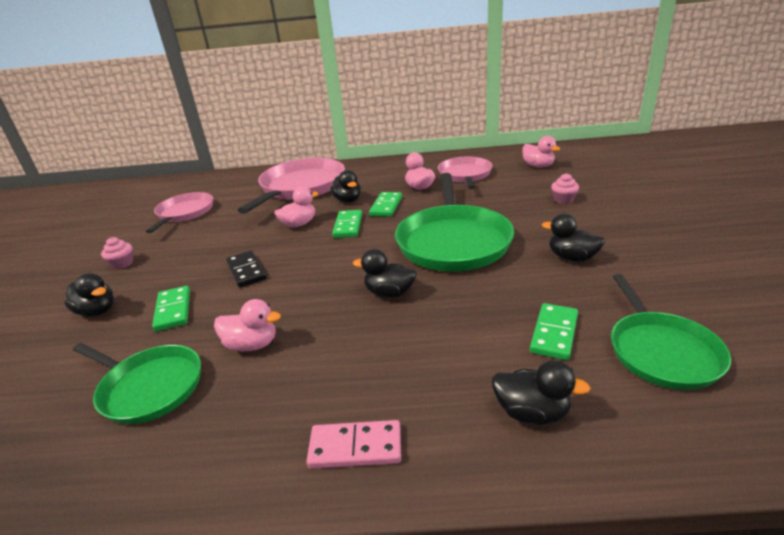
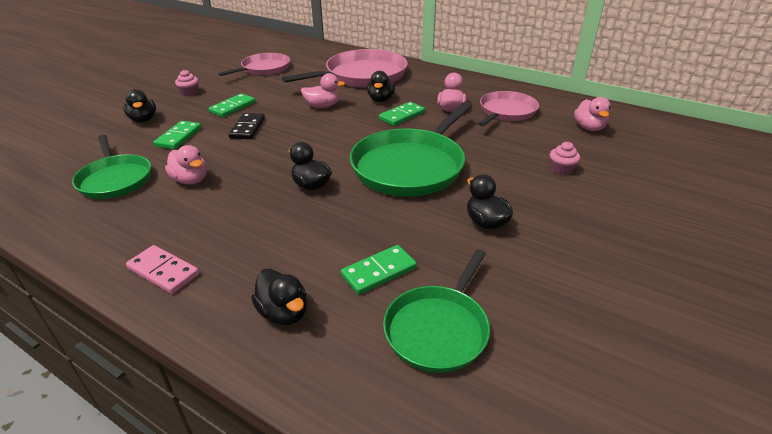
camera: 30 degrees right, 5 degrees up
green domino [332,210,362,238] -> green domino moved to [208,93,256,117]

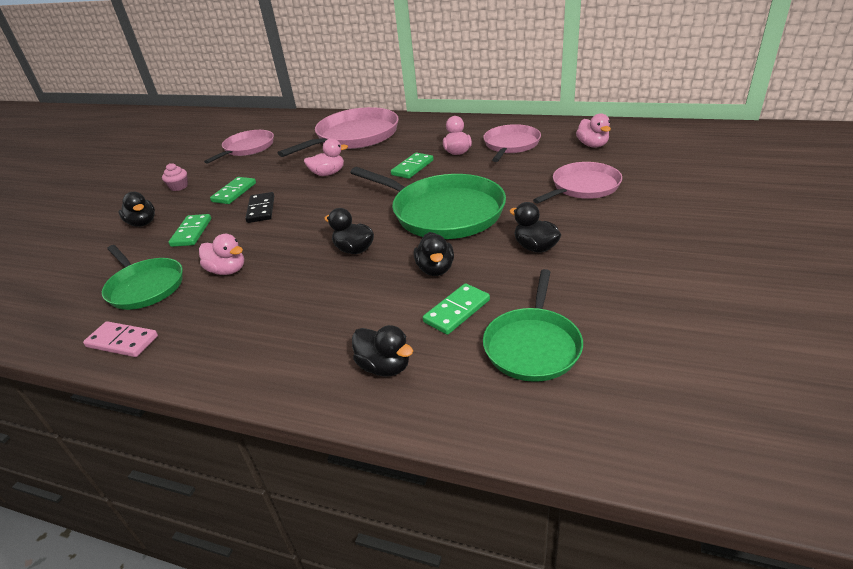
camera: 10 degrees left, 0 degrees up
pink domino [126,245,199,294] -> pink domino moved to [83,321,158,357]
green pan [349,102,472,196] -> green pan turned 75 degrees counterclockwise [350,167,506,239]
black duck [367,71,395,102] -> black duck moved to [414,232,454,276]
pink cupcake [550,142,580,175] -> pink pan [533,162,622,204]

